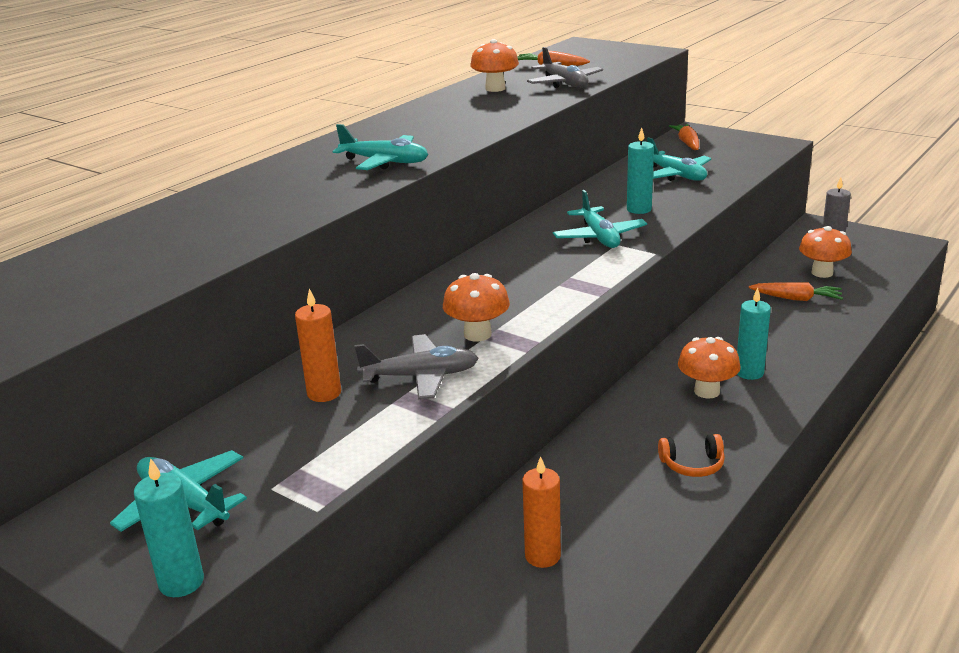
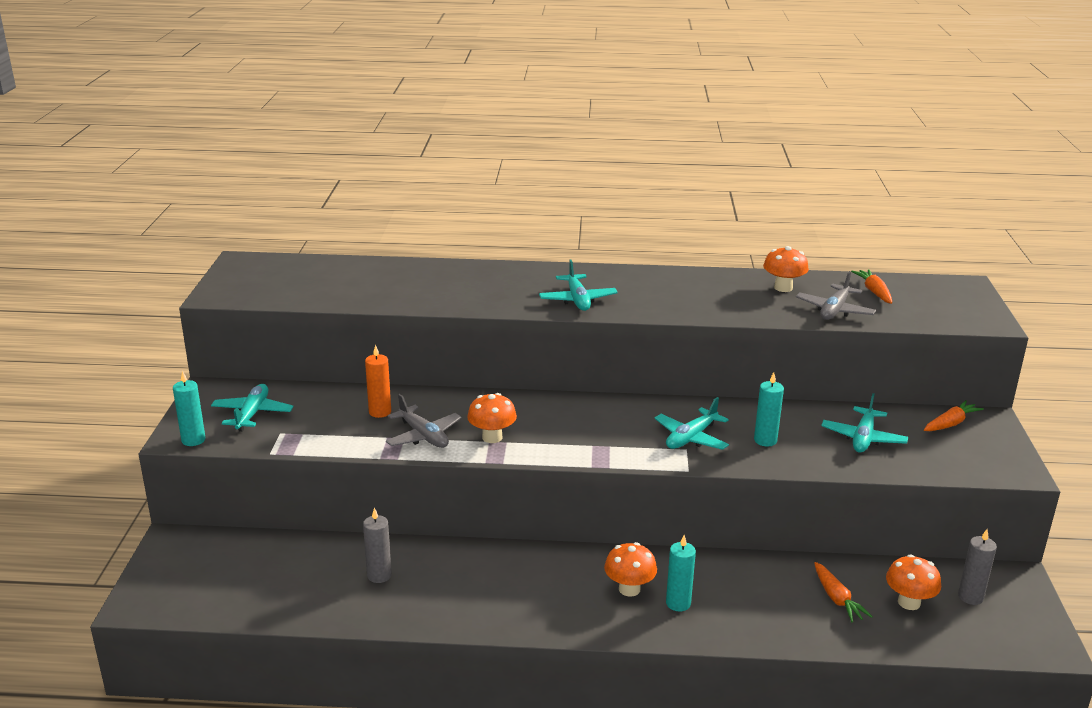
camera: 55 degrees right, 0 degrees up
orange candle [522,456,561,568] -> grey candle [363,508,392,583]
orange headphones [658,434,725,477] -> none

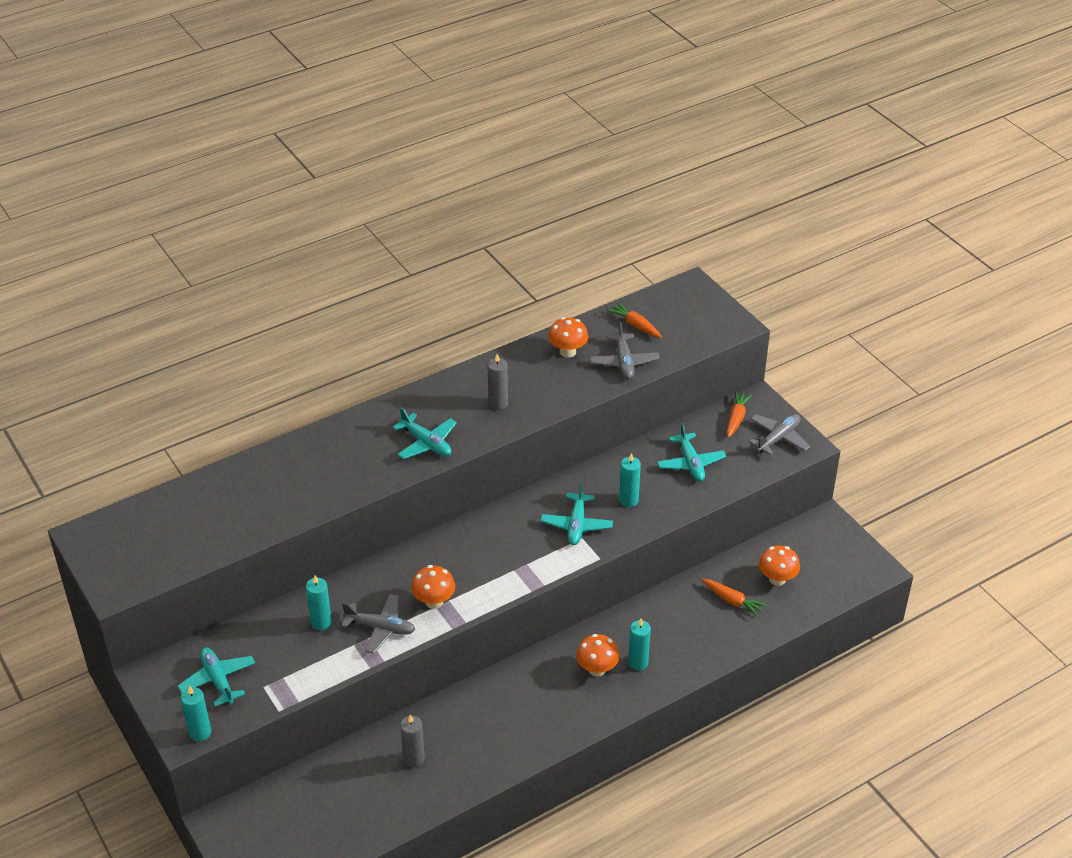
camera: 35 degrees left, 15 degrees up
orange candle [365,345,391,418] -> turquoise candle [306,575,332,630]
grey candle [958,529,997,605] -> grey candle moved to [487,354,508,410]
none -> grey plane [749,414,810,455]

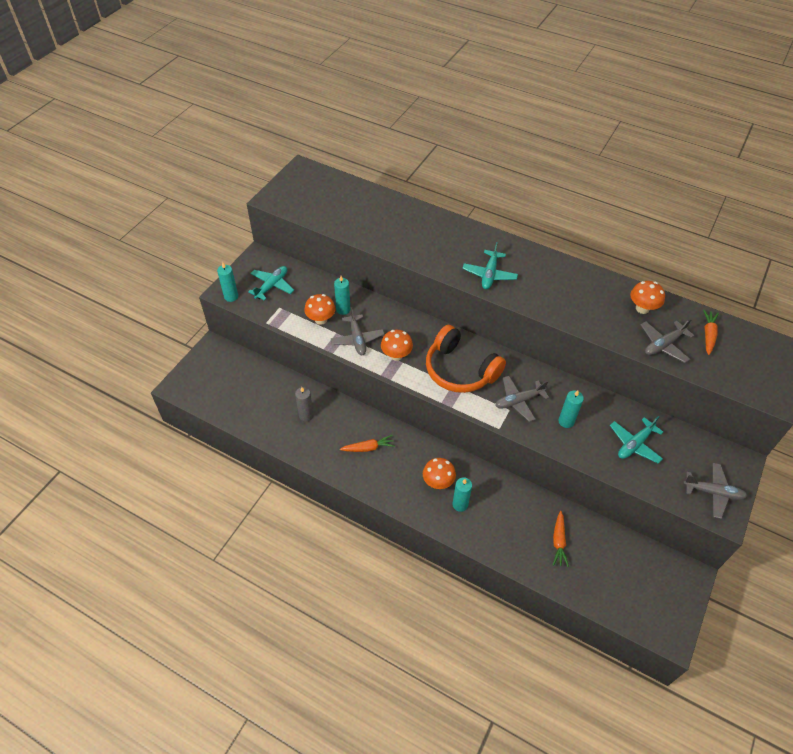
camera: 60 degrees right, 10 degrees up
grey candle [487,354,508,410] -> none
turquoise plane [541,482,613,545] -> grey plane [495,376,549,422]
orange carrot [727,391,752,438] -> orange carrot moved to [340,435,395,452]
orange mushroom [759,545,800,586] -> orange mushroom moved to [304,294,335,325]
none -> orange headphones [426,325,506,393]

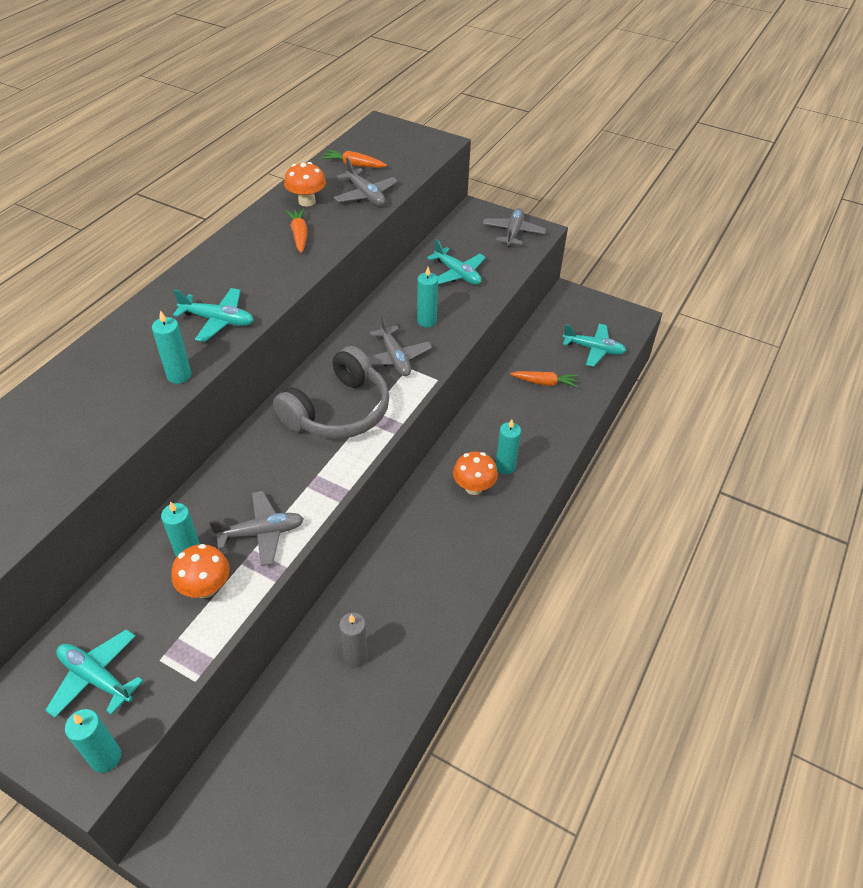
camera: 90 degrees left, 5 degrees down
orange carrot [340,435,395,452] -> orange carrot moved to [286,208,308,253]
orange mushroom [381,330,413,361] -> none
orange headphones [426,325,506,393] -> grey headphones [273,346,389,439]
none -> turquoise candle [152,310,192,384]
none -> turquoise plane [563,324,626,367]

